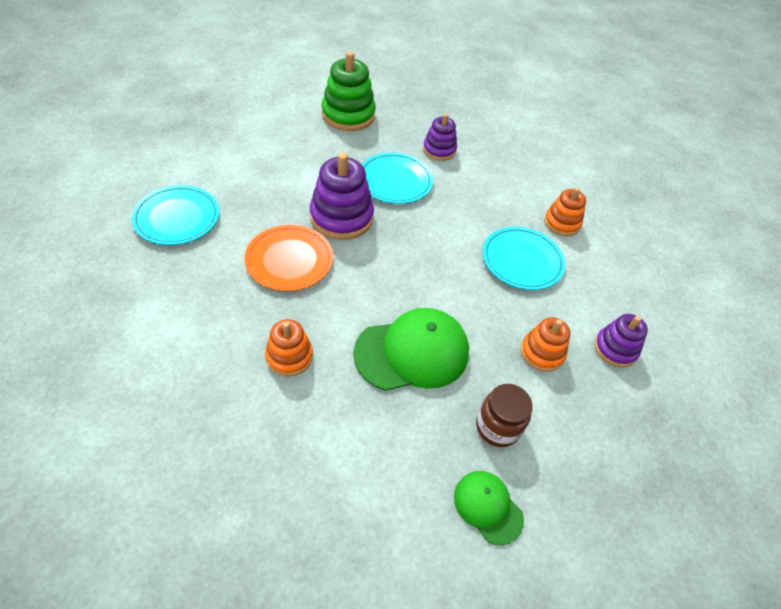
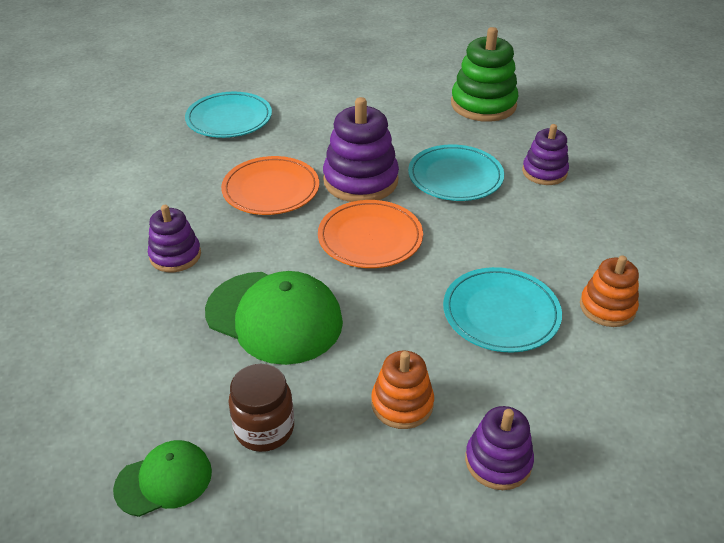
camera: 50 degrees right, 10 degrees down
orange stacking toy [265,319,313,376] -> purple stacking toy [148,205,201,272]
green cap [454,471,524,545] -> green cap turned 60 degrees clockwise [113,440,212,517]
none -> orange plate [318,200,423,268]

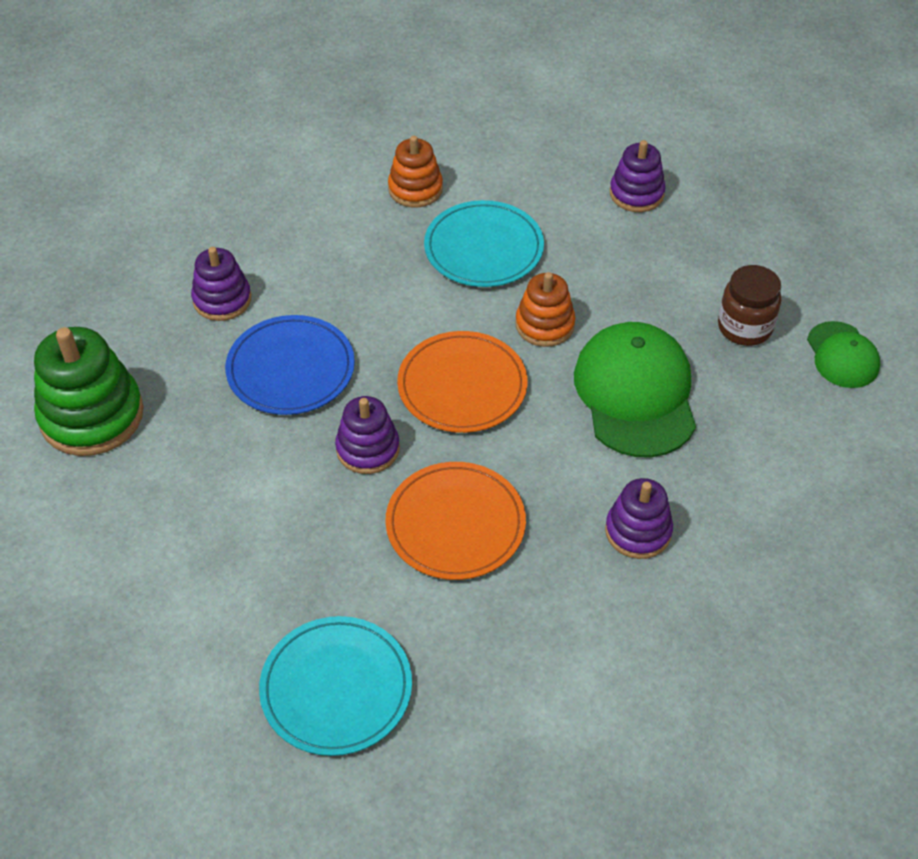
camera: 125 degrees left, 10 degrees up
green cap [113,440,212,517] -> green cap turned 135 degrees counterclockwise [807,321,880,388]
purple stacking toy [323,97,399,202] -> purple stacking toy [335,396,400,474], size x0.60
orange stacking toy [371,351,434,429] -> orange stacking toy moved to [515,272,575,347]
turquoise plate [408,144,504,201] -> blue plate [225,315,355,415]

